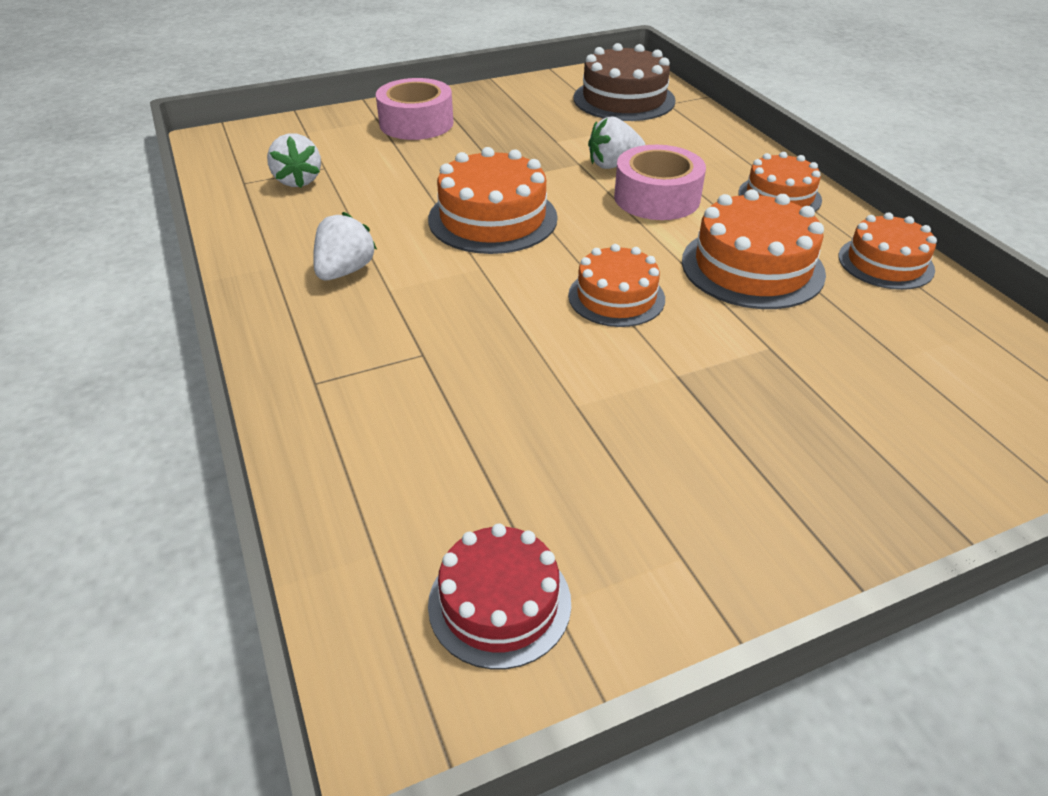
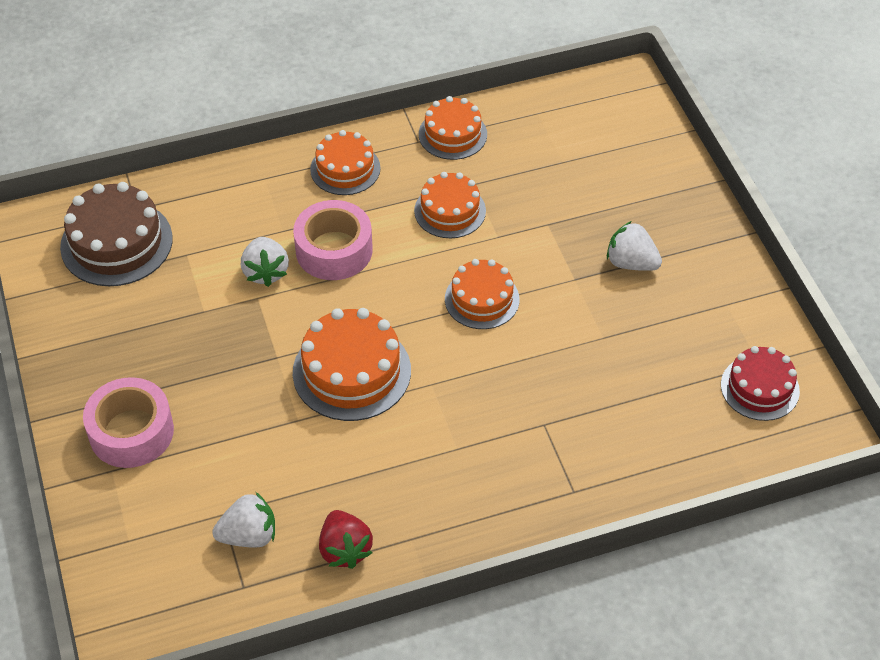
camera: 85 degrees left, 10 degrees up
white strawberry [313,212,377,280] -> white strawberry moved to [607,221,662,271]
orange cake [682,189,826,309] -> orange cake [414,172,486,238], size x0.66
none -> red strawberry [319,510,373,569]

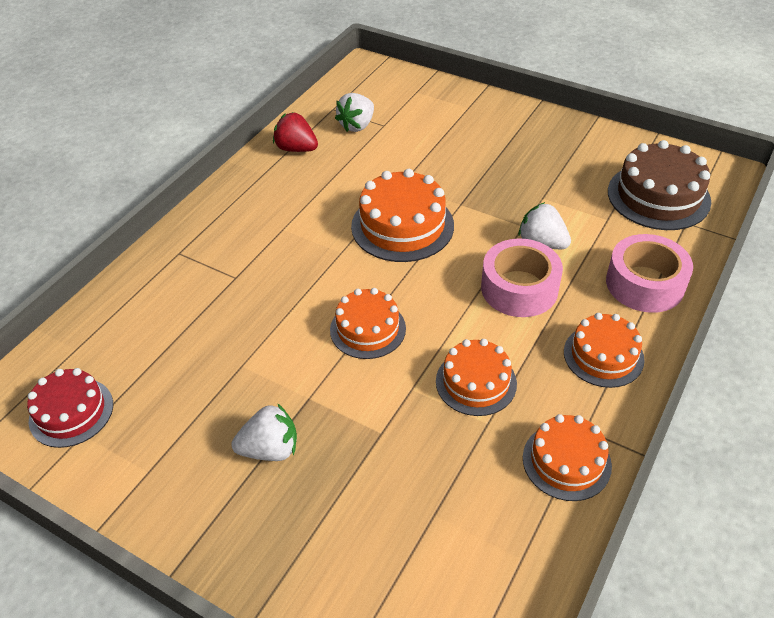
camera: 140 degrees right, 5 degrees down
pink tape [83,377,174,468] -> pink tape moved to [606,234,693,313]

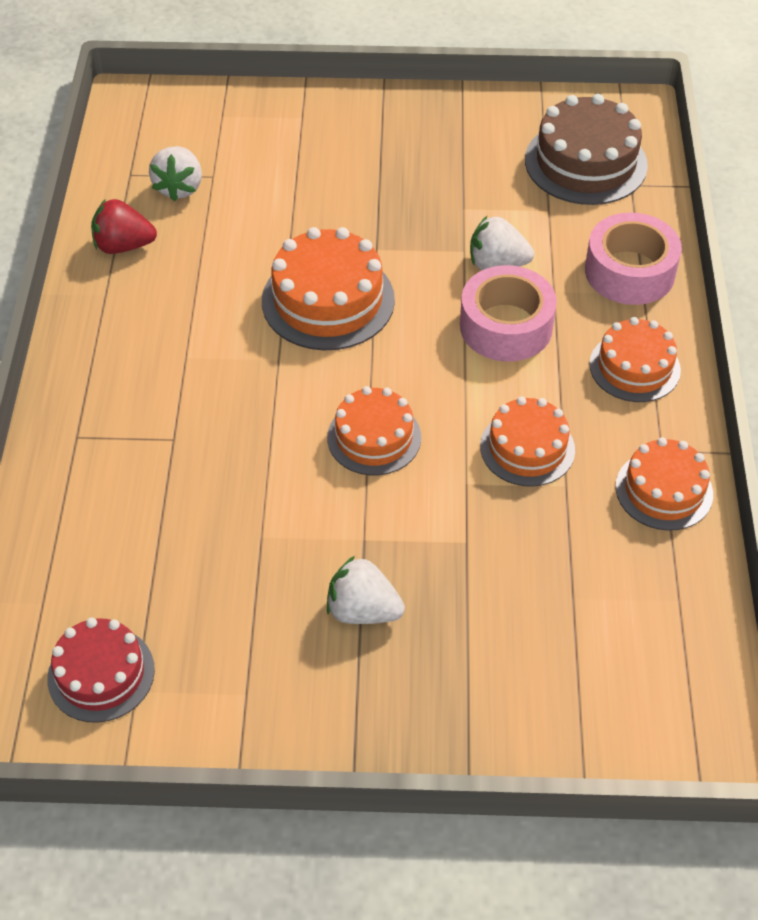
camera: 30 degrees left, 5 degrees up
white strawberry [232,403,297,461] -> white strawberry turned 120 degrees counterclockwise [327,556,405,624]

